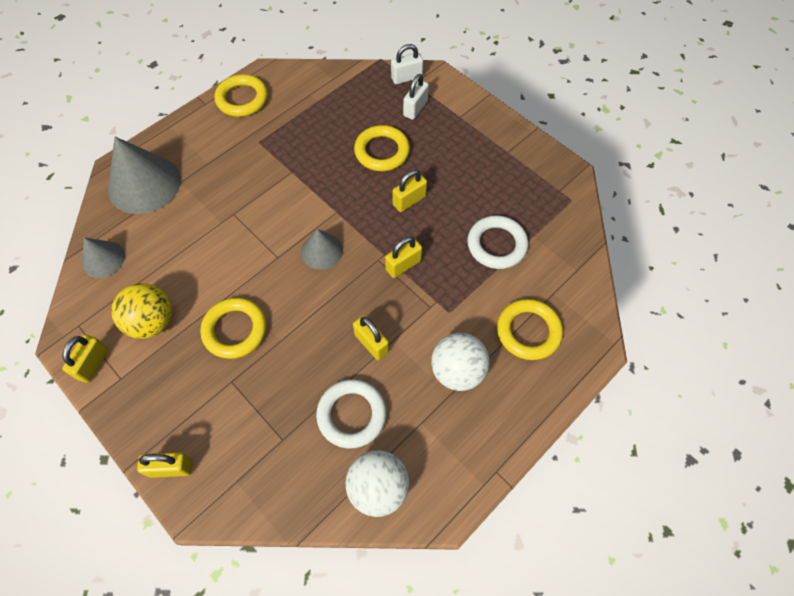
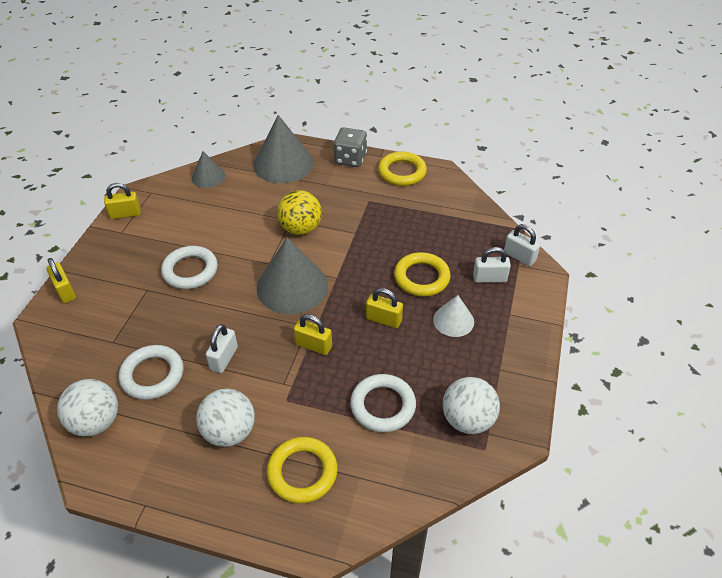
camera: 60 degrees right, 15 degrees down
yellow ball [111,283,172,339] -> yellow ball moved to [277,190,322,235]
yellow ring [200,298,266,359] -> white ring [161,246,218,289]
grey cone [301,229,343,270] -> grey cone [257,238,328,314], size x1.82
yellow padlock [353,315,389,360] -> white padlock [206,324,238,373]
none -> grey dice [333,127,367,167]
none -> white cone [433,295,474,337]
none -> white ball [443,377,500,434]

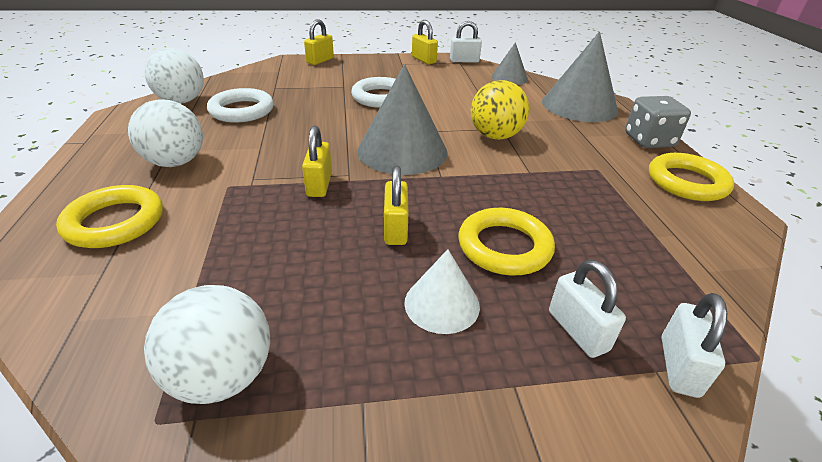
camera: 65 degrees right, 10 degrees down
white padlock [206,324,238,373] -> white padlock moved to [450,21,482,62]
white ring [350,374,416,433] -> none

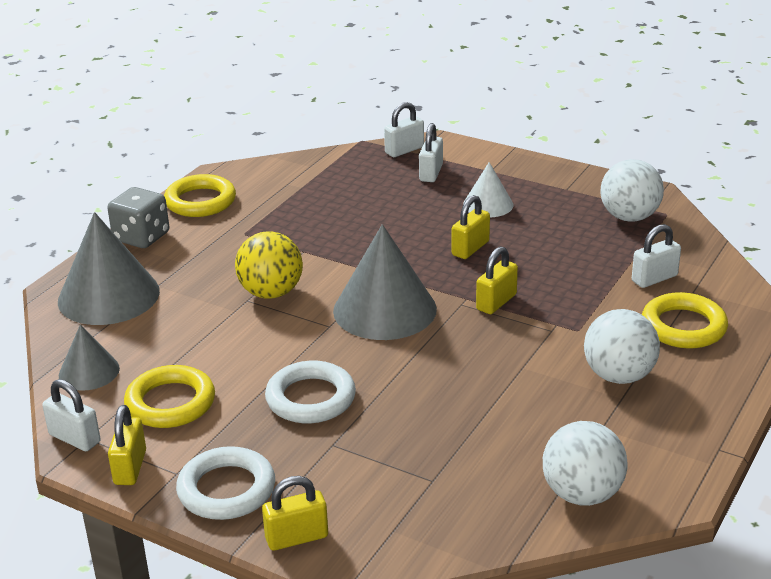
camera: 140 degrees left, 5 degrees down
white ring [207,88,274,123] -> white ring moved to [176,446,275,520]
yellow ring [458,208,555,276] -> yellow ring moved to [124,365,215,428]
none -> white padlock [632,224,681,288]

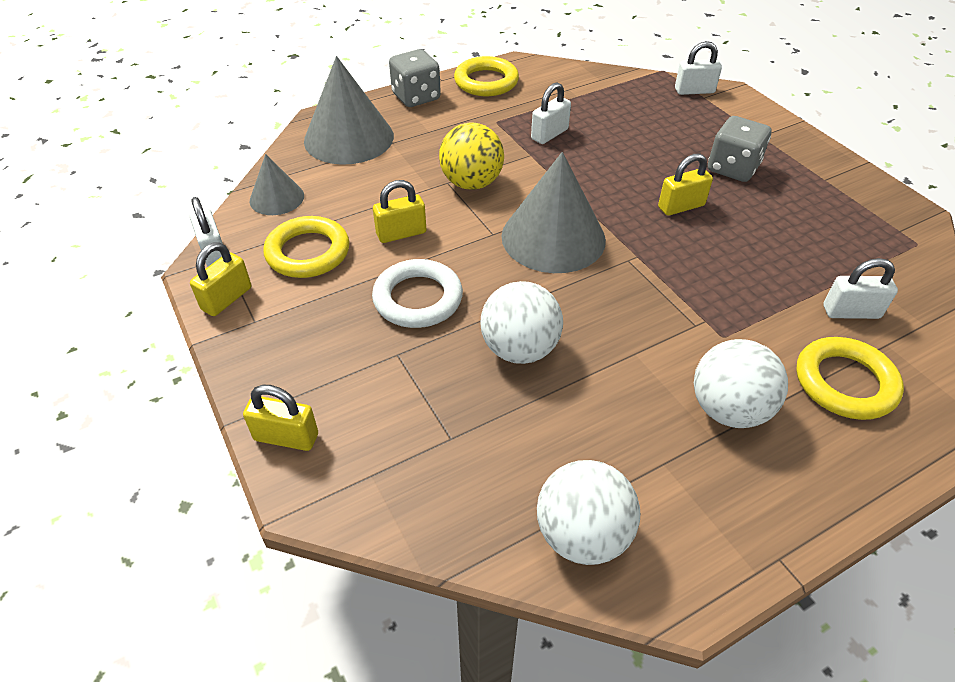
camera: 30 degrees right, 15 degrees up
white ring [176,446,275,520] -> none
white padlock [419,123,443,182] -> white padlock moved to [531,83,571,144]
white cone [463,162,514,217] -> grey dice [708,116,772,182]
yellow padlock [476,247,518,314] -> yellow padlock moved to [373,180,426,243]
white ball [601,159,664,222] -> white ball moved to [480,281,563,364]

